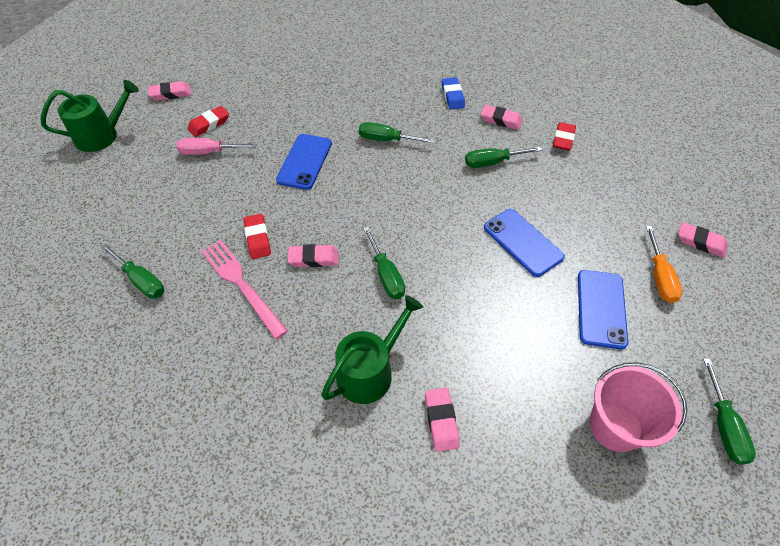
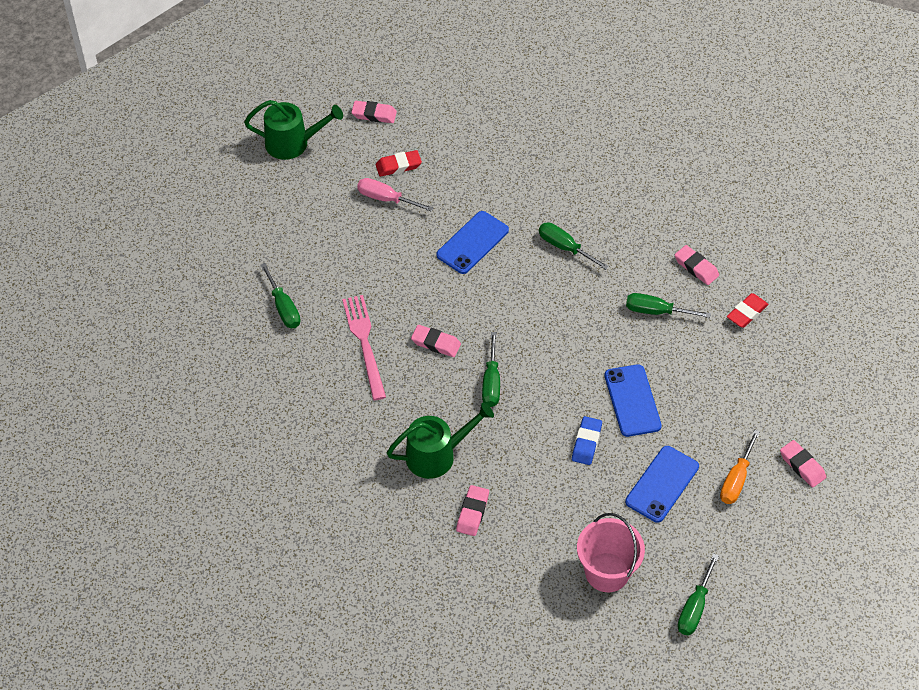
camera: 25 degrees right, 0 degrees up
red eraser [244,214,271,259] -> none
blue eraser [442,77,465,109] -> blue eraser moved to [572,416,602,465]

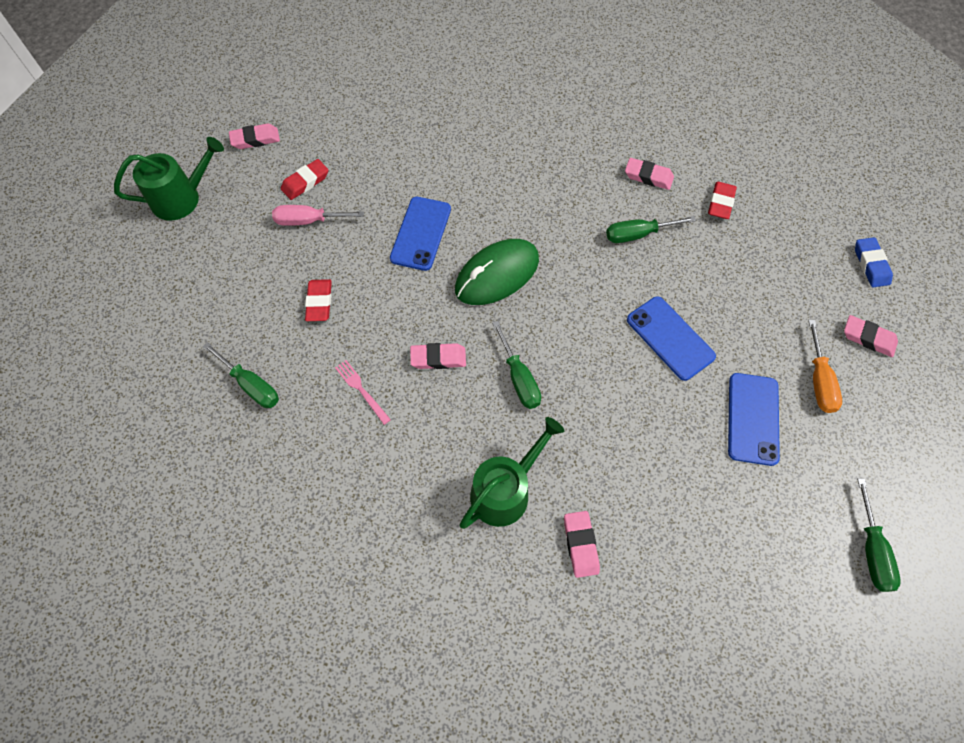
camera: 25 degrees left, 10 degrees up
pink fork [342,295,386,400] -> pink fork [335,360,391,425], size x0.55
green screwdriver [539,222,609,270] -> none
blue eraser [572,416,602,465] -> blue eraser moved to [855,237,893,287]
pink bucket [577,513,645,592] -> none
none -> red eraser [305,279,332,321]
none -> green mouse [455,239,539,305]

